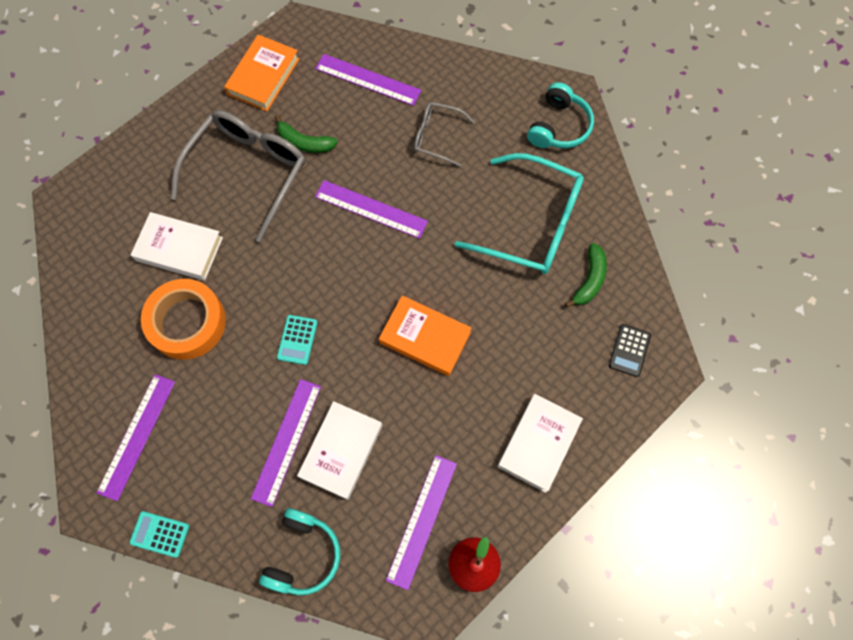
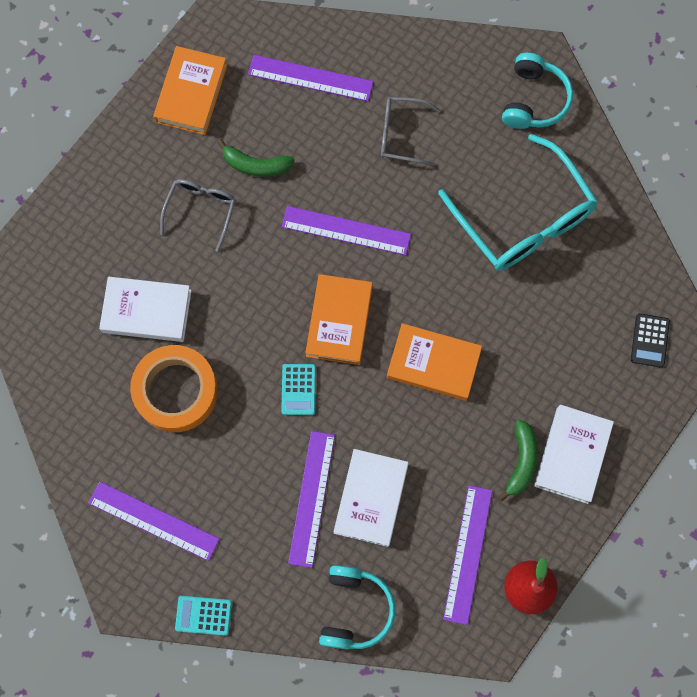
camera: 10 degrees left, 5 degrees up
purple ruler [96,374,175,501] -> purple ruler turned 75 degrees counterclockwise [89,481,220,561]
grey glasses [171,110,305,242] -> grey glasses [160,179,236,252], size x0.53
turquoise glasses [455,153,584,274] -> turquoise glasses turned 45 degrees clockwise [438,134,598,270]
green banana [565,243,607,308] -> green banana moved to [498,420,538,501]
none -> orange book [305,274,373,365]

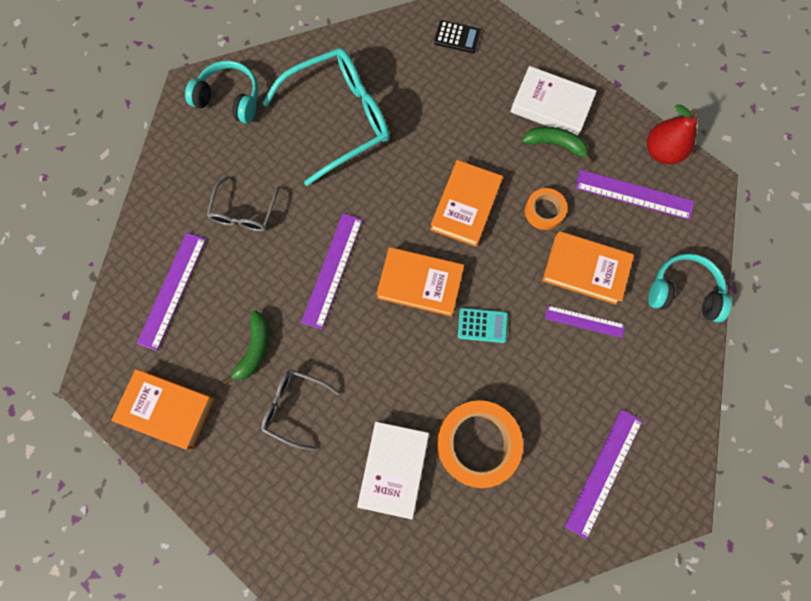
camera: 85 degrees left, 0 degrees up
turquoise calculator [175,596,232,636] -> none
purple ruler [288,431,335,568] -> purple ruler [545,306,625,338], size x0.64
white book [334,449,409,547] -> orange book [542,231,634,305]
none -> orange tape [525,188,567,230]

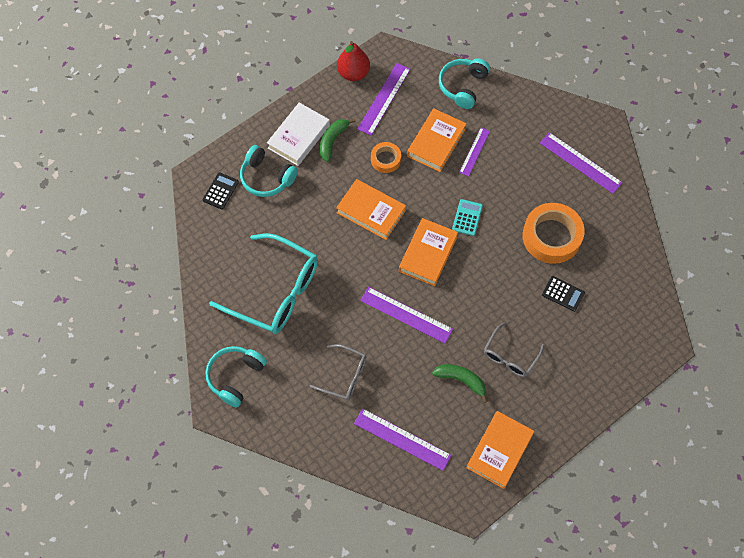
camera: 80 degrees left, 10 degrees down
turquoise glasses [262,48,390,186] -> turquoise glasses turned 135 degrees clockwise [209,233,318,334]
white book [357,422,429,519] -> black calculator [542,276,585,312]
none -> turquoise headphones [240,145,298,197]

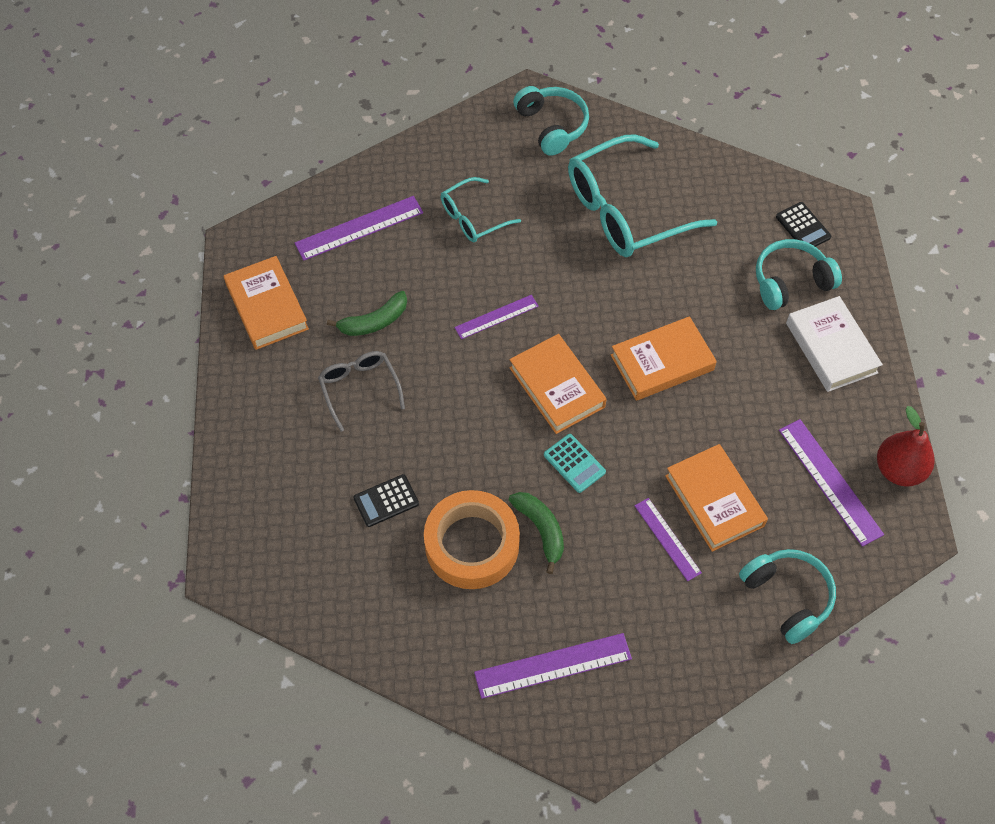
camera: 125 degrees right, 5 degrees down
grey glasses [310,344,366,400] -> turquoise glasses [441,177,521,242]
green banana [320,118,356,162] -> green banana moved to [509,492,564,574]
purple ruler [360,287,453,343] -> purple ruler [454,295,539,339], size x0.64
orange tape [371,142,401,173] -> none

